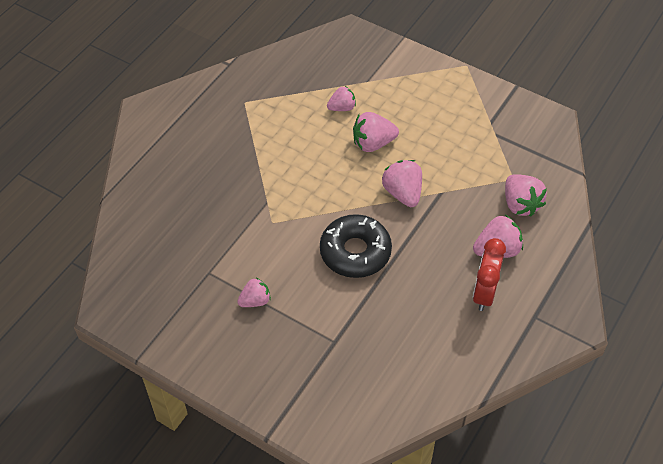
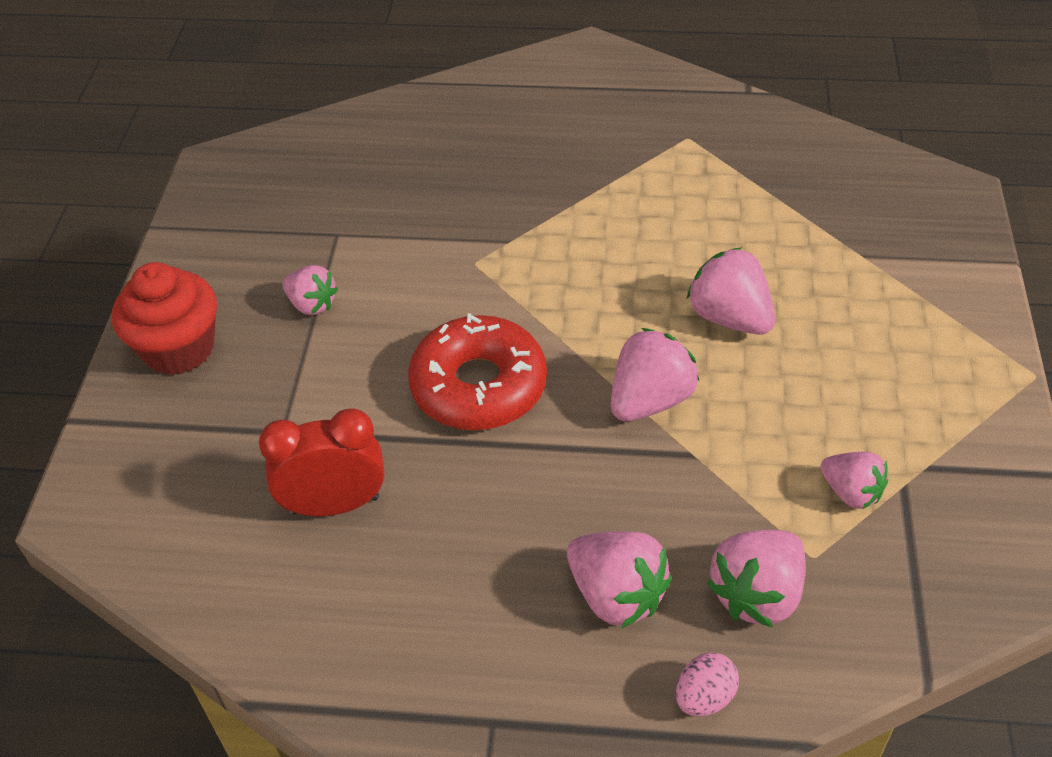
camera: 65 degrees right, 5 degrees down
black donut [320,214,392,278] -> red donut [408,313,547,430]
pink strawberry [327,86,356,111] -> pink strawberry moved to [820,452,888,509]
red clock [473,238,506,311] -> red clock moved to [259,408,385,516]
none -> red cupcake [112,262,217,375]
none -> pink egg [676,652,739,717]

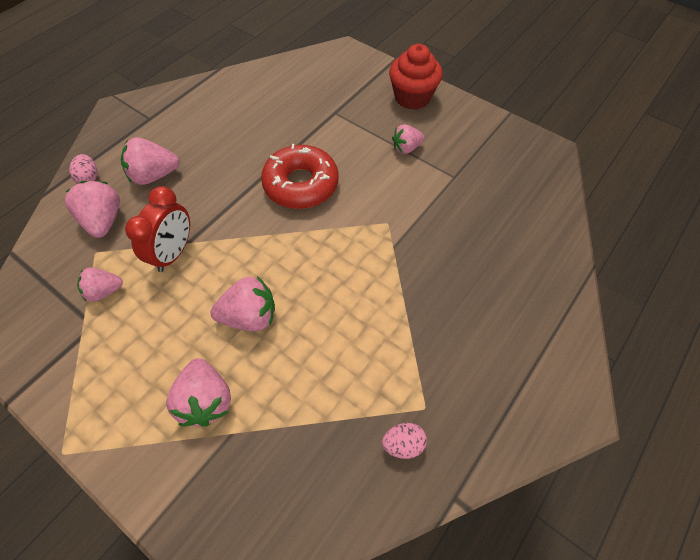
camera: 120 degrees right, 10 degrees up
red clock [259,408,385,516] -> red clock moved to [125,186,190,272]
pink strawberry [611,328,699,422] -> pink strawberry moved to [166,358,231,427]
none -> pink egg [382,423,427,459]

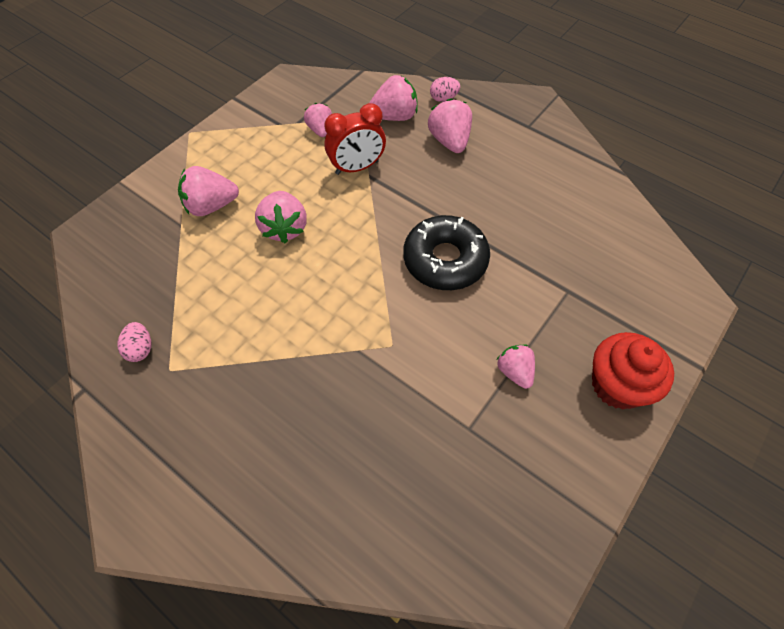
camera: 90 degrees right, 0 degrees up
red clock [125,186,190,272] -> red clock turned 45 degrees counterclockwise [325,103,386,175]
red donut [261,144,339,209] -> black donut [403,215,490,290]

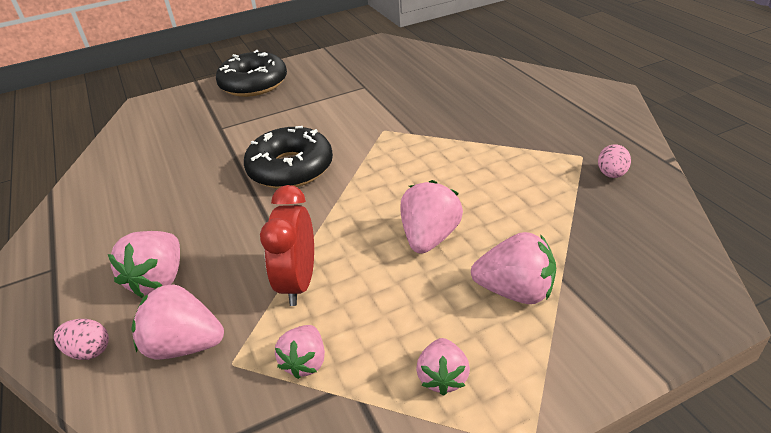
camera: 150 degrees left, 20 degrees down
red clock [325,103,386,175] -> red clock turned 90 degrees counterclockwise [260,185,314,306]
pink strawberry [497,344,535,389] -> pink strawberry moved to [416,338,470,396]
red cupcake [592,332,674,410] -> black donut [216,50,287,97]

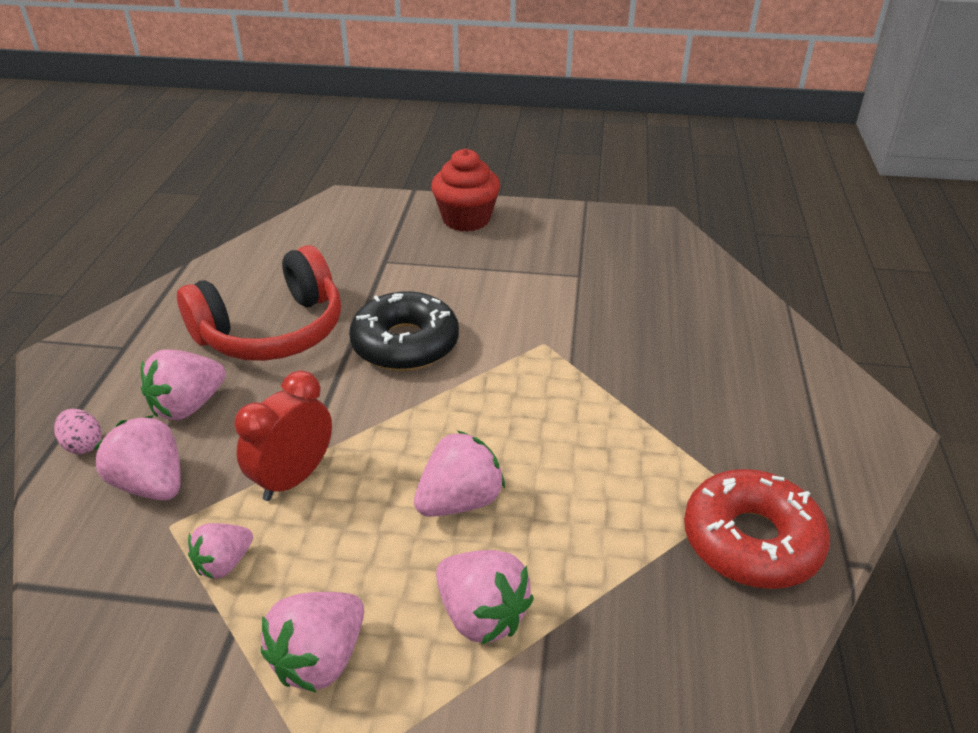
camera: 30 degrees right, 0 degrees up
black donut [216,50,287,97] -> red cupcake [431,149,501,232]
pink strawberry [416,338,470,396] -> pink strawberry [261,592,364,693], size x1.54
pink egg [598,145,631,178] -> red donut [684,469,830,589]
none -> red headphones [177,245,341,361]

